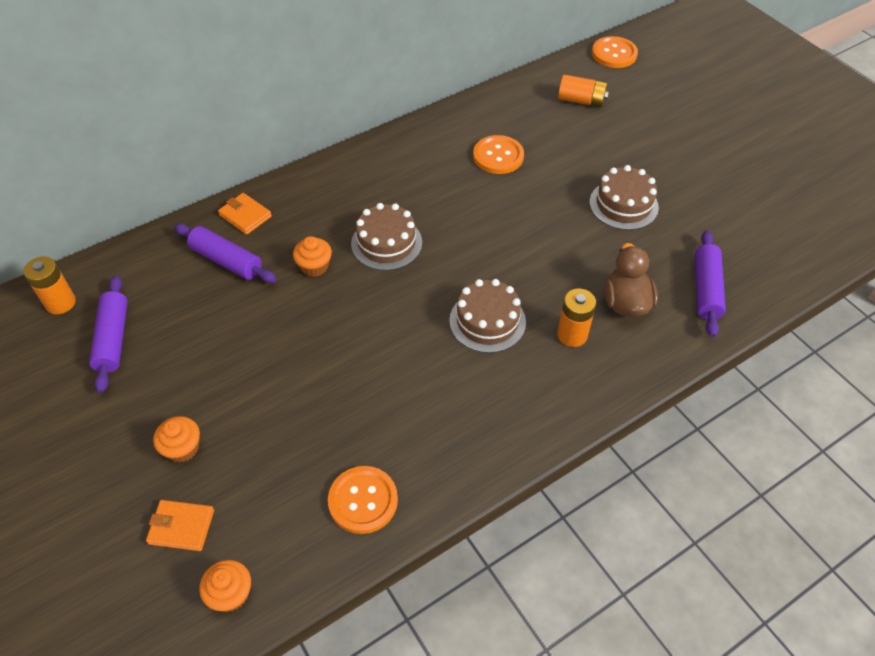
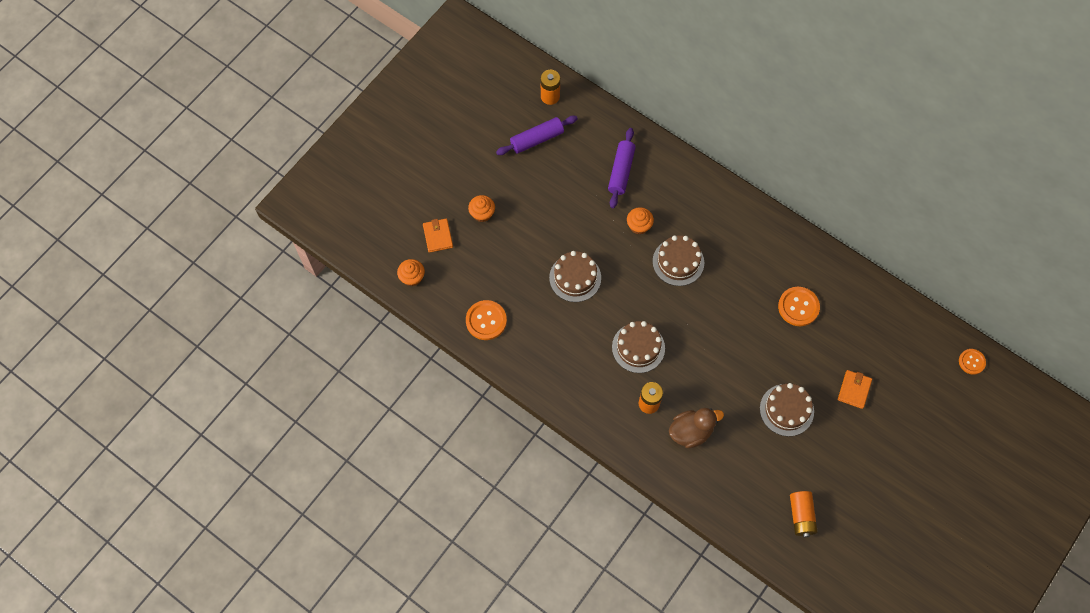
camera: 70 degrees right, 15 degrees up
orange wallet [218,193,272,235] -> orange wallet moved to [838,370,872,409]
orange battery [558,75,609,107] -> orange battery moved to [790,491,818,537]
orange button [592,36,638,68] -> orange button [959,349,986,375], size x0.63
purple rolling pin [695,230,726,337] -> none
none -> brown cake [549,251,601,302]

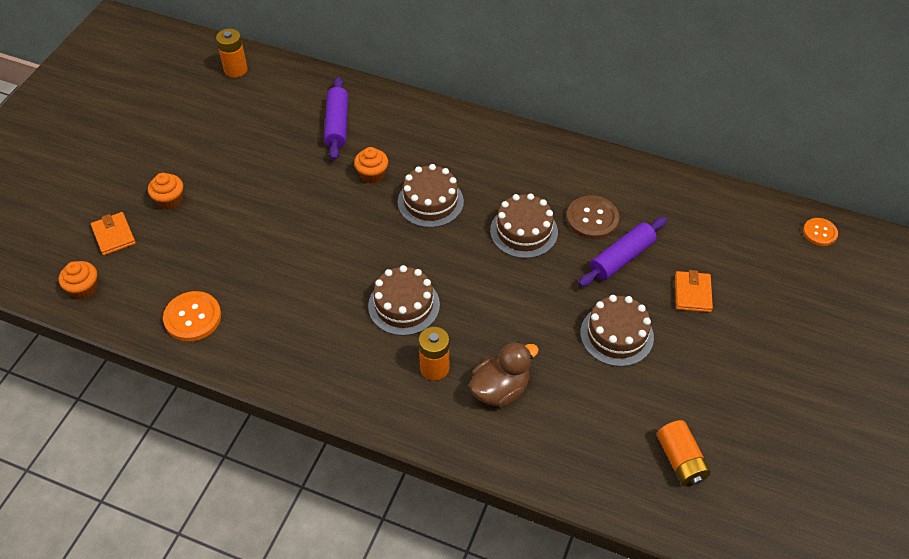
camera: 15 degrees left, 15 degrees down
purple rolling pin [496,116,578,155] -> purple rolling pin moved to [578,217,667,287]
brown cake [549,251,601,302] -> brown cake moved to [490,193,558,258]
orange button [778,287,820,326] -> brown button [566,195,619,239]

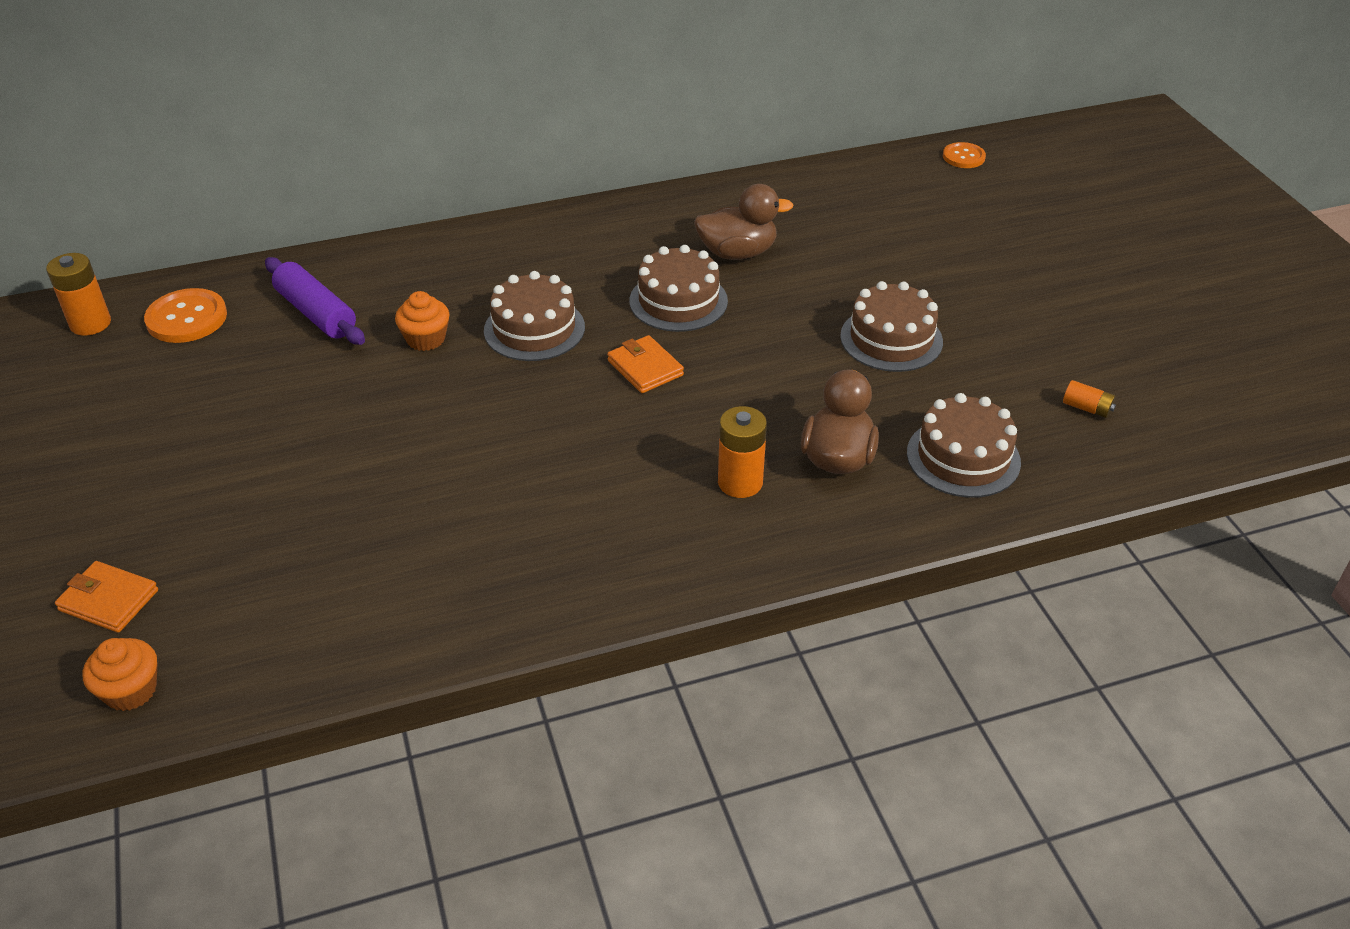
camera: 40 degrees left, 10 degrees down
orange cupcake [148,173,183,209] -> none
orange button [163,291,221,342] -> orange button moved to [144,288,227,343]
brown cake [368,265,440,336] -> brown cake moved to [907,393,1021,498]
brown button [566,195,619,239] -> brown duck [694,184,794,260]
purple rolling pin [578,217,667,287] -> none
orange battery [657,420,711,486] -> orange battery [1063,380,1116,418], size x0.58
orange wallet [675,270,713,312] -> orange wallet moved to [607,335,684,393]

